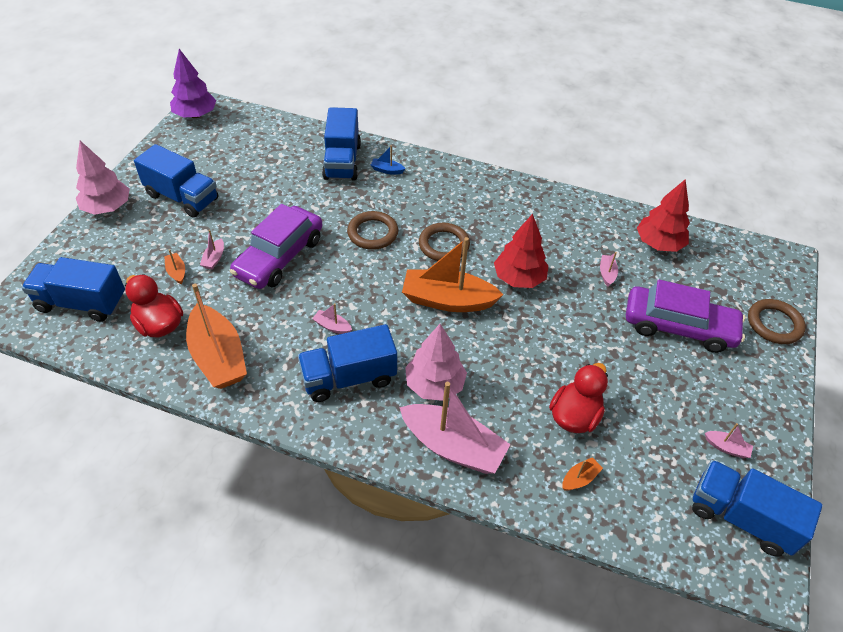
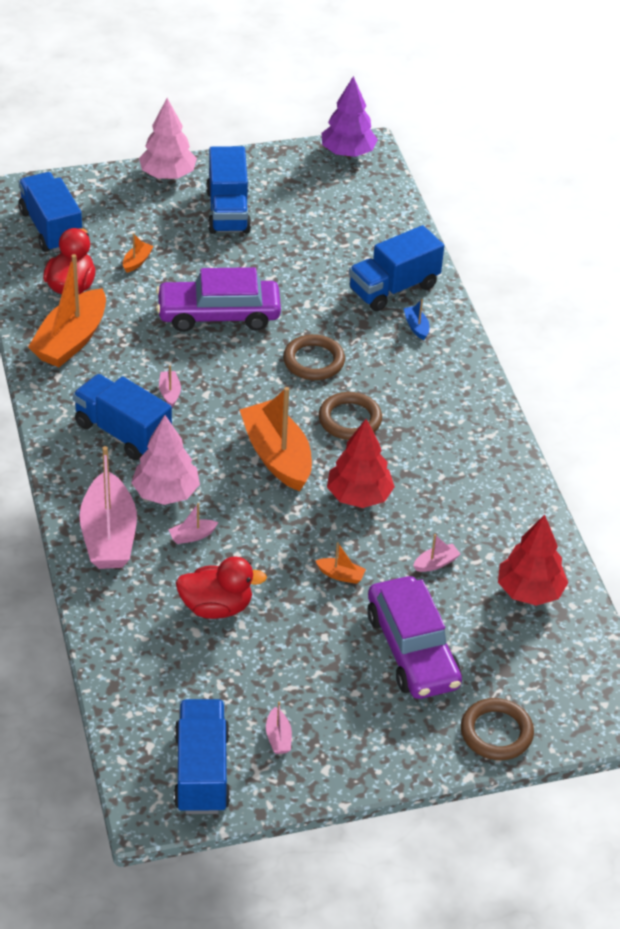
camera: 55 degrees right, 5 degrees down
pink boat [200,230,224,270] -> pink boat moved to [168,503,218,544]
orange boat [562,457,603,491] -> orange boat moved to [316,542,366,584]

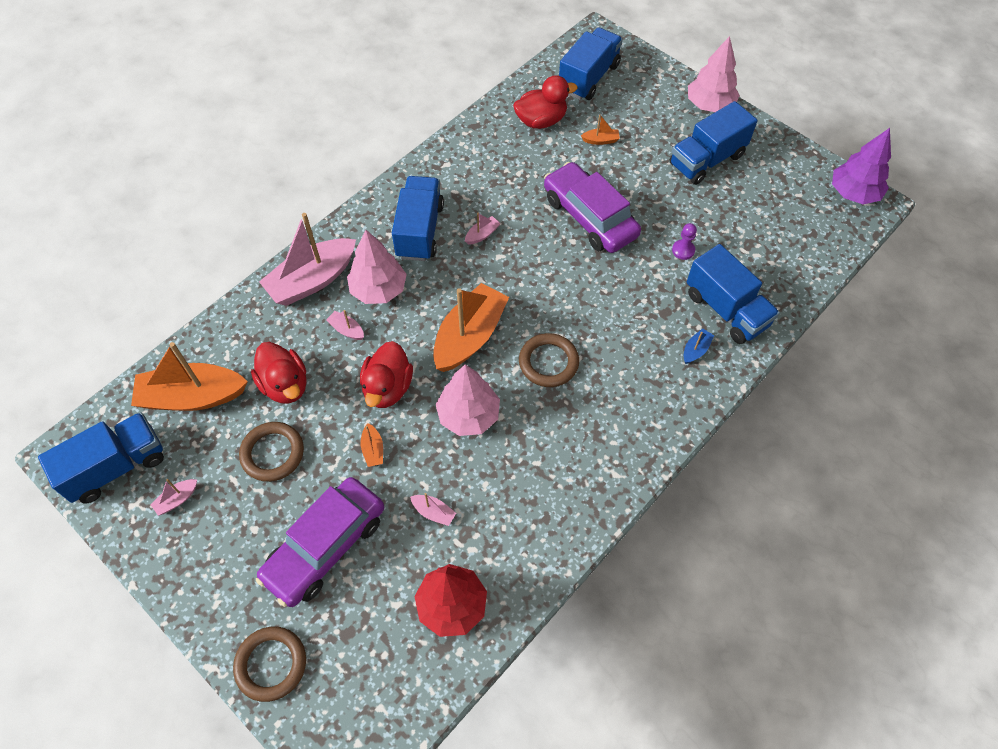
camera: 60 degrees right, 15 degrees up
orange boat [28,254,106,367] -> orange boat moved to [131,342,248,411]
brown ring [283,334,345,380] -> brown ring moved to [239,422,304,482]
red tree [327,419,395,508] -> pink tree [435,364,500,436]
blue truck [349,225,444,311] -> blue truck turned 150 degrees counterclockwise [687,244,780,344]
none -> red duck [360,341,413,408]
none -> purple pawn [672,223,697,260]

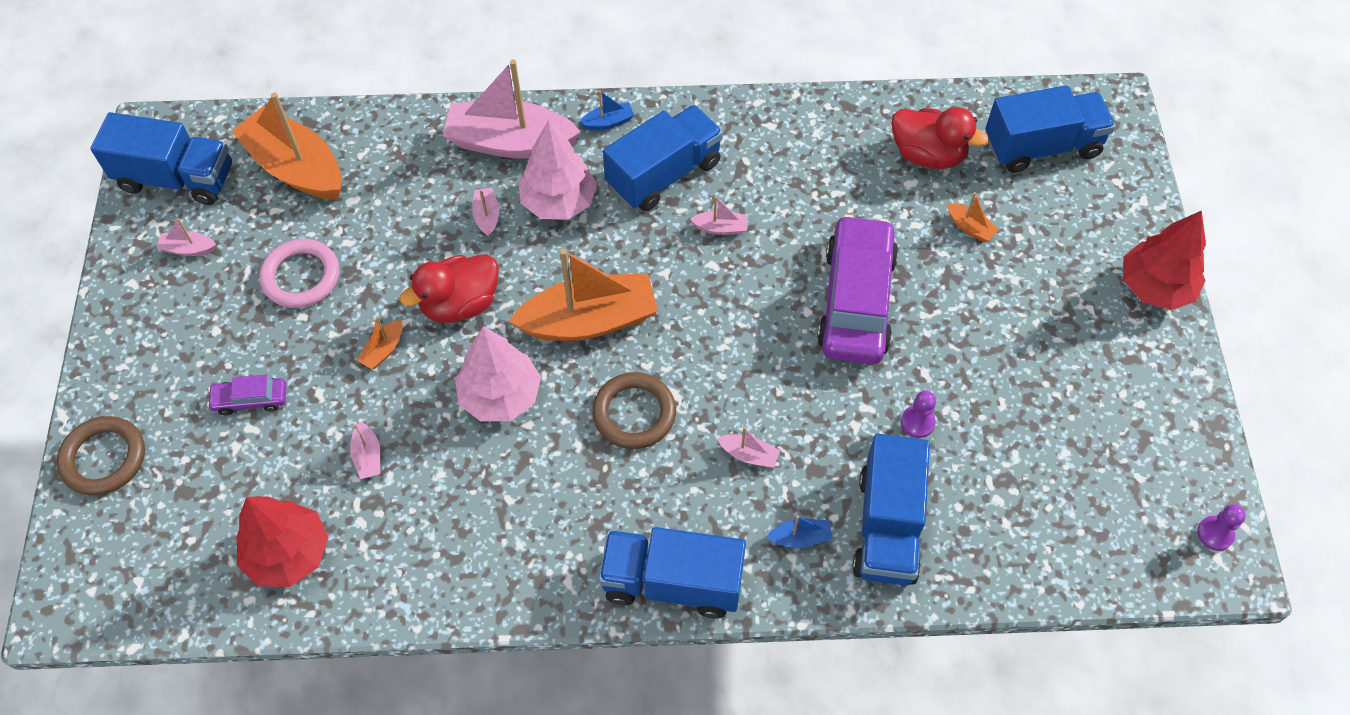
camera: 45 degrees right, 0 degrees up
brown ring [239,422,304,482] -> pink ring [260,239,340,308]
red duck [251,342,307,404] -> none
purple car [256,477,384,607] -> purple car [207,375,286,415], size x0.45
blue truck [670,101,758,185] -> blue truck moved to [599,527,746,618]
pink tree [688,36,740,112] -> red tree [1123,211,1206,310]
purple tree [832,128,891,204] -> purple pawn [1197,504,1246,551]
none -> blue boat [579,90,634,130]
none -> pink boat [717,427,780,468]

